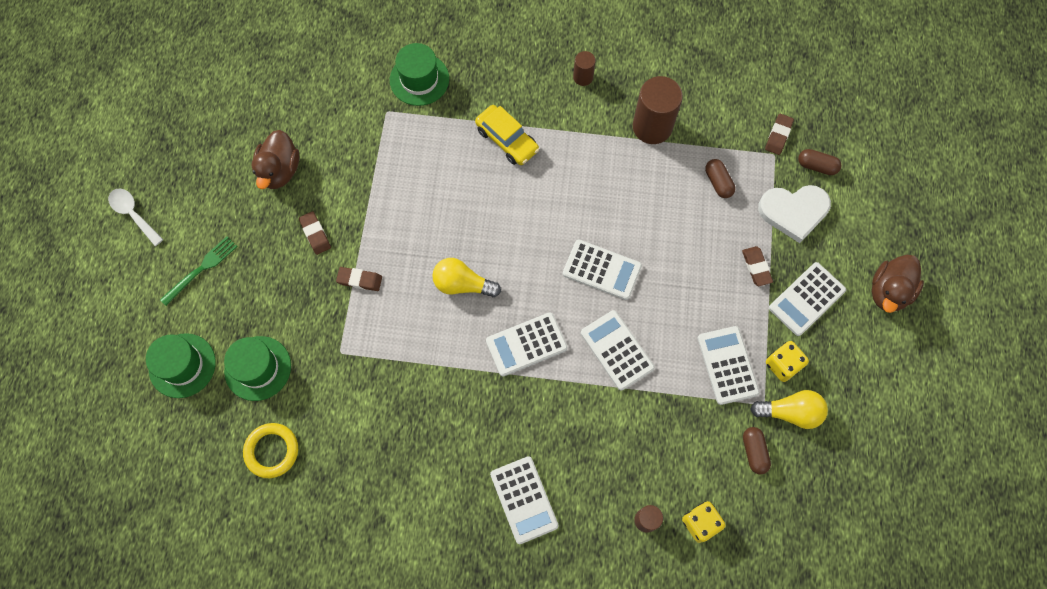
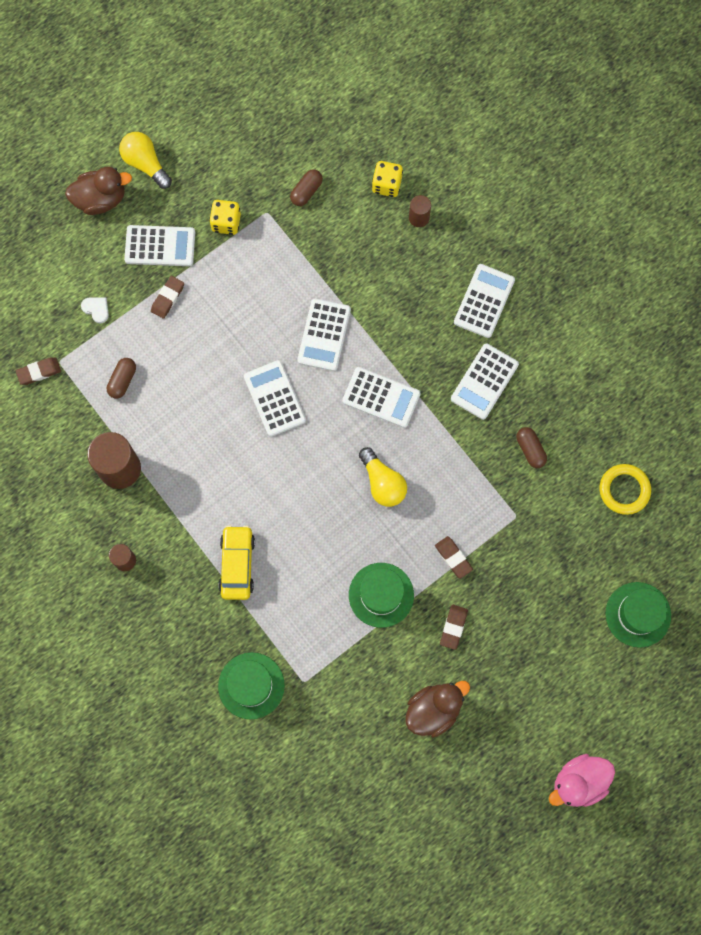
camera: 135 degrees left, 5 degrees up
white spoon [108,188,163,246] -> pink duck [549,754,615,807]
green fork [160,236,238,306] -> none
green hat [224,336,291,401] -> green hat moved to [349,563,414,628]
white calculator [698,326,760,405] -> white calculator moved to [451,343,519,420]
yellow light bulb [750,390,828,429] -> yellow light bulb moved to [119,132,172,189]
white heart [758,185,831,243] -> white heart [81,297,109,323], size x0.44
brown capsule [798,149,841,175] -> brown capsule moved to [516,427,547,468]

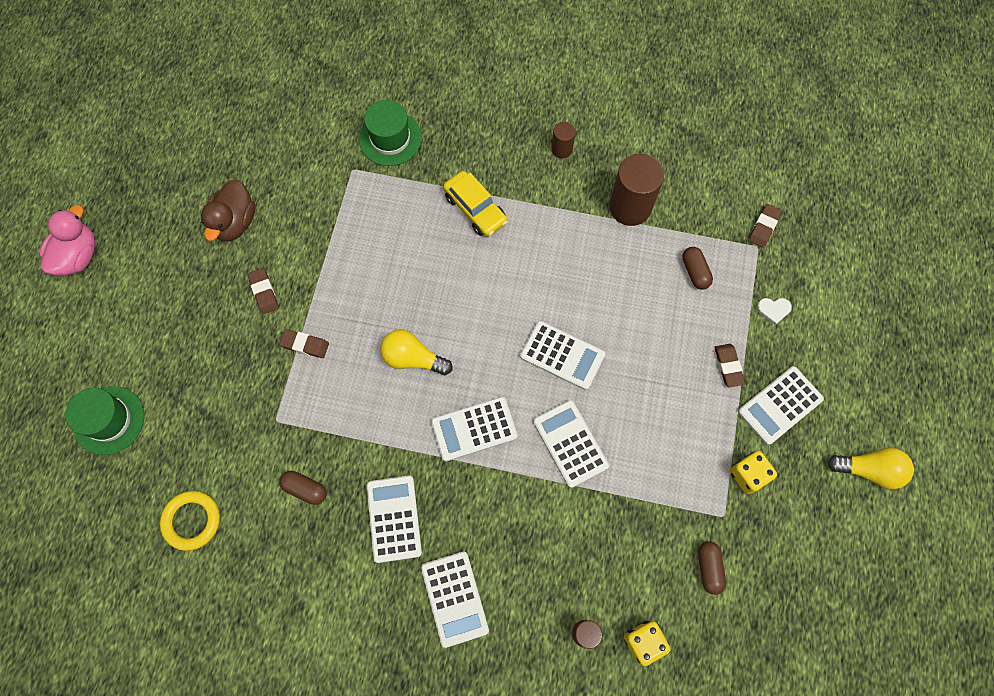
camera: 140 degrees right, 5 degrees down
brown duck [65,167,132,215] -> none
green hat [349,563,414,628] -> none

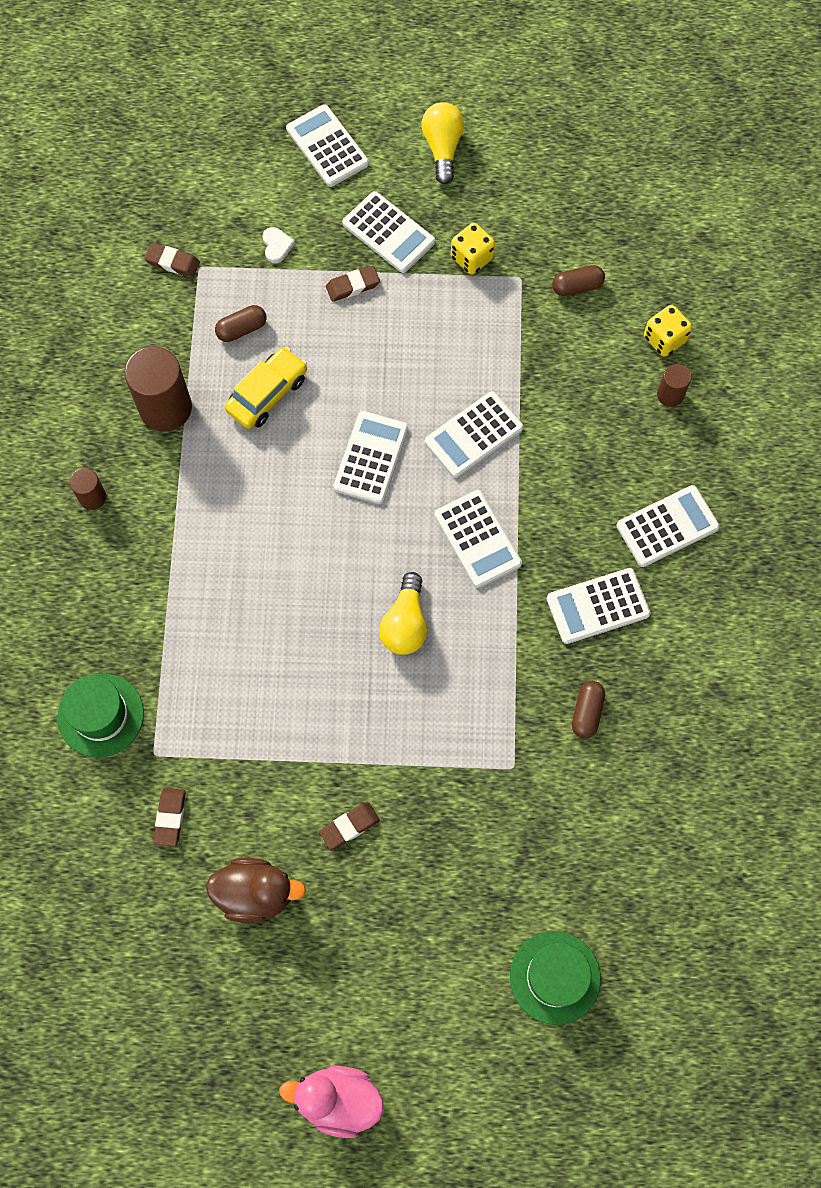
camera: 100 degrees left, 0 degrees up
yellow ring [160,491,220,551] -> none
brown eraser [279,329,329,358] -> brown eraser moved to [154,788,186,846]
yellow car [443,171,508,237] -> yellow car moved to [225,347,307,429]
none -> white calculator [286,104,369,187]

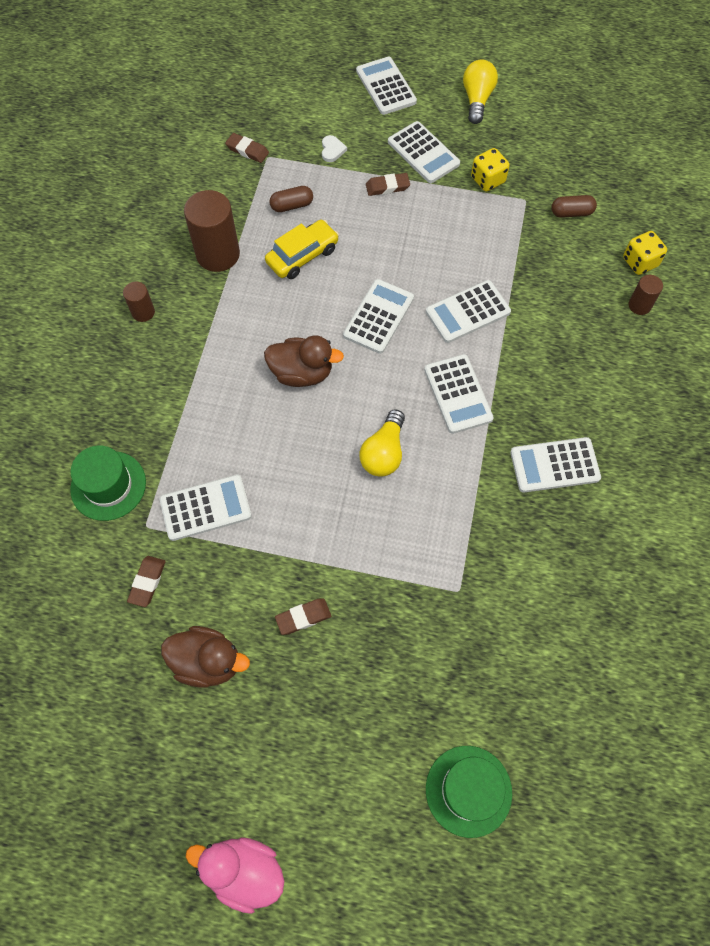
camera: 10 degrees right, 5 degrees down
brown capsule [572,681,605,739] -> none
white calculator [617,485,720,567] -> white calculator moved to [160,474,252,541]
none -> brown duck [264,335,344,387]

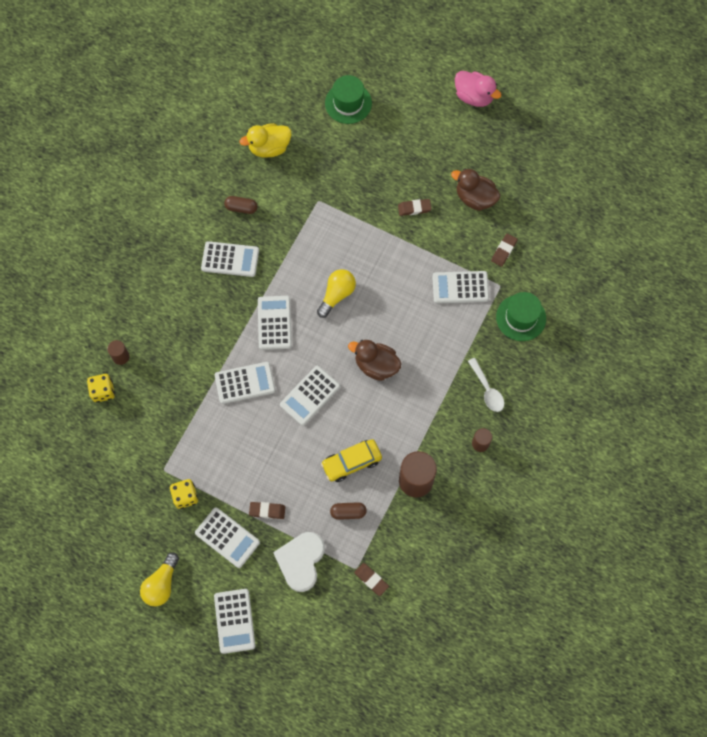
camera: 165 degrees left, 5 degrees up
white heart [322,135,347,162] -> white heart [273,532,325,592], size x2.25
white calculator [388,121,460,183] -> white calculator turned 150 degrees clockwise [195,507,260,568]
brown capsule [551,195,597,218] -> brown capsule moved to [224,196,257,214]
none -> yellow duck [240,123,291,158]
none -> white spoon [468,358,504,412]

